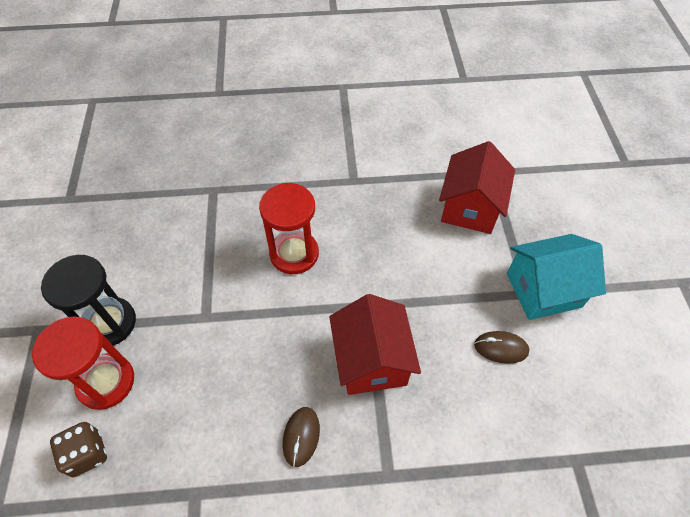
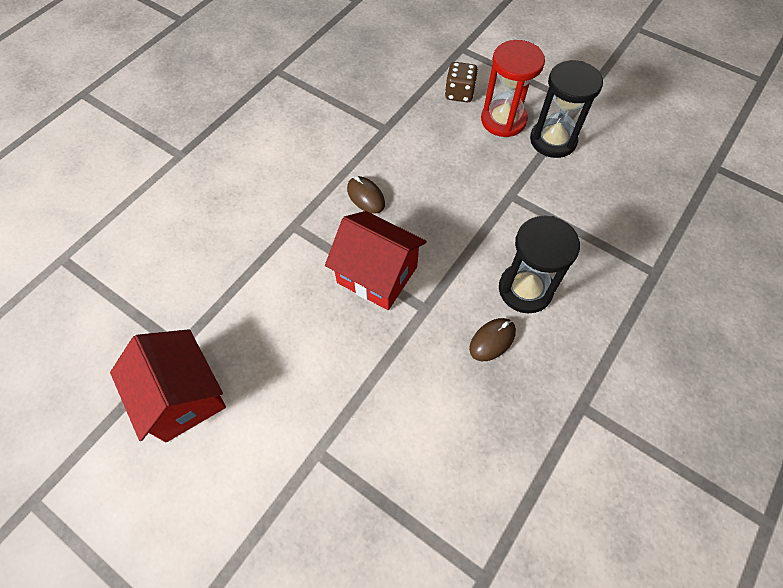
camera: 130 degrees right, 5 degrees up
red hourglass [259,183,319,274] -> black hourglass [499,216,580,313]
red house [439,141,515,234] -> red house moved to [110,329,226,442]
brown mouse [474,331,530,364] -> brown mouse moved to [469,318,516,361]
turquoise house [507,234,606,320] -> none

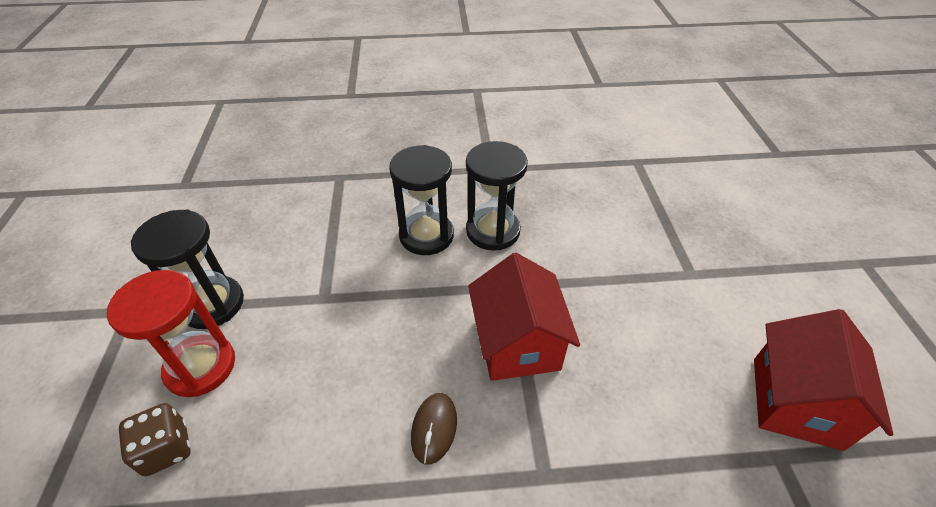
camera: 130 degrees left, 15 degrees down
brown mouse [469,318,516,361] -> black hourglass [466,141,528,251]

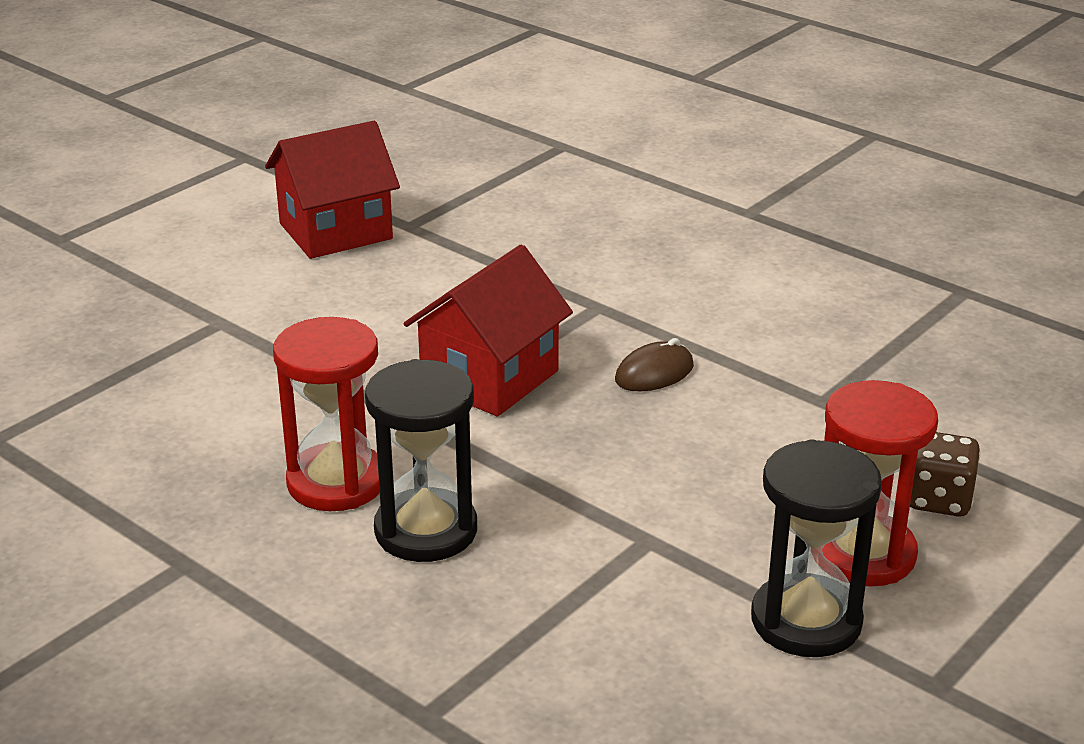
camera: 135 degrees left, 15 degrees down
black hourglass [466,141,528,251] -> red hourglass [273,317,380,511]

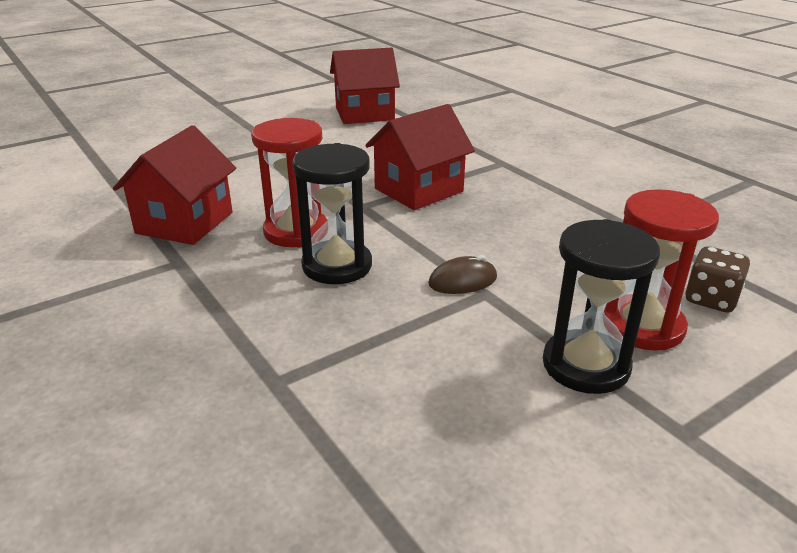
camera: 15 degrees right, 0 degrees up
brown mouse [615,338,694,391] -> brown mouse moved to [428,255,497,294]
none -> red house [113,125,236,245]

